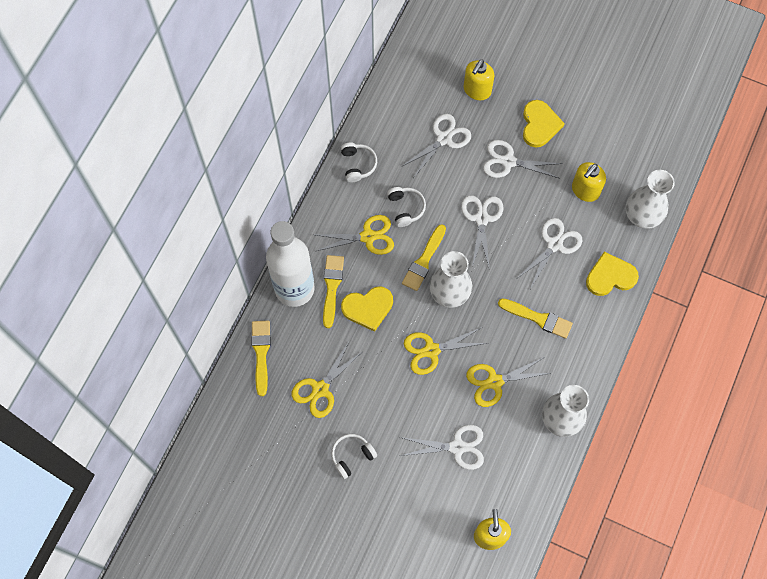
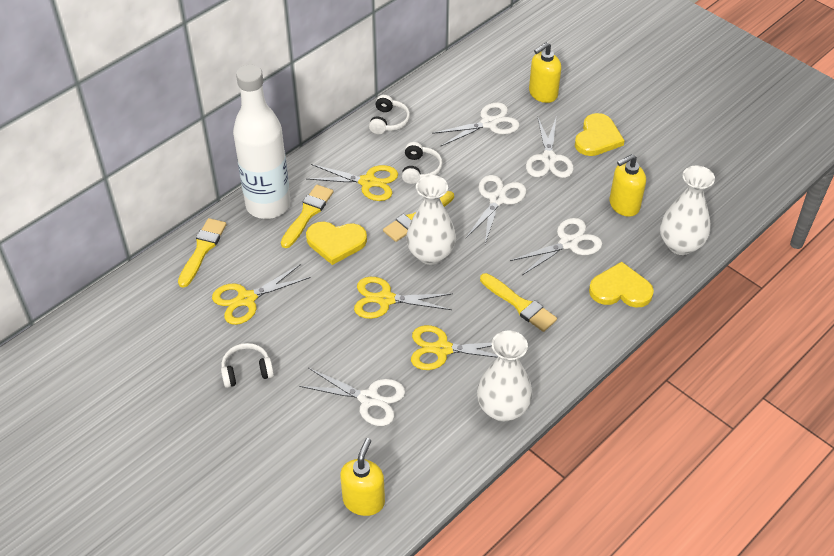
camera: 20 degrees right, 20 degrees down
white scissors [483,140,563,178] -> white scissors turned 120 degrees counterclockwise [526,118,574,178]

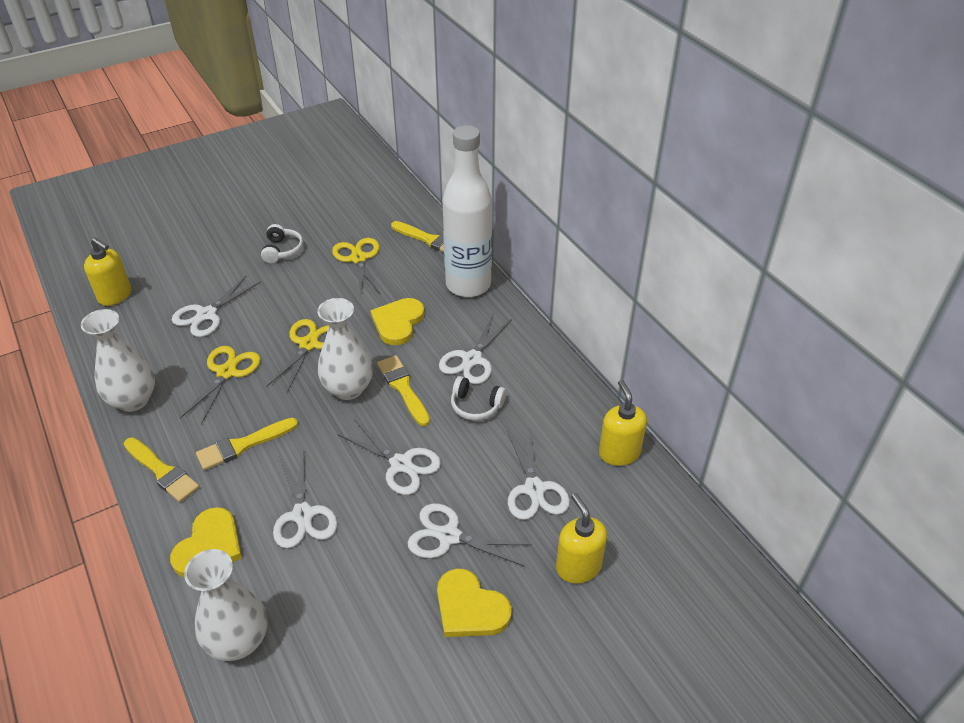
camera: 105 degrees right, 5 degrees down
yellow brush [281,184,333,248] -> yellow brush moved to [124,437,199,502]
yellow scissors [307,164,398,201] -> white scissors [439,315,512,384]
white headphones [369,95,410,134] -> none
yellow soap dispenser [609,154,646,217] -> yellow soap dispenser moved to [599,380,647,466]

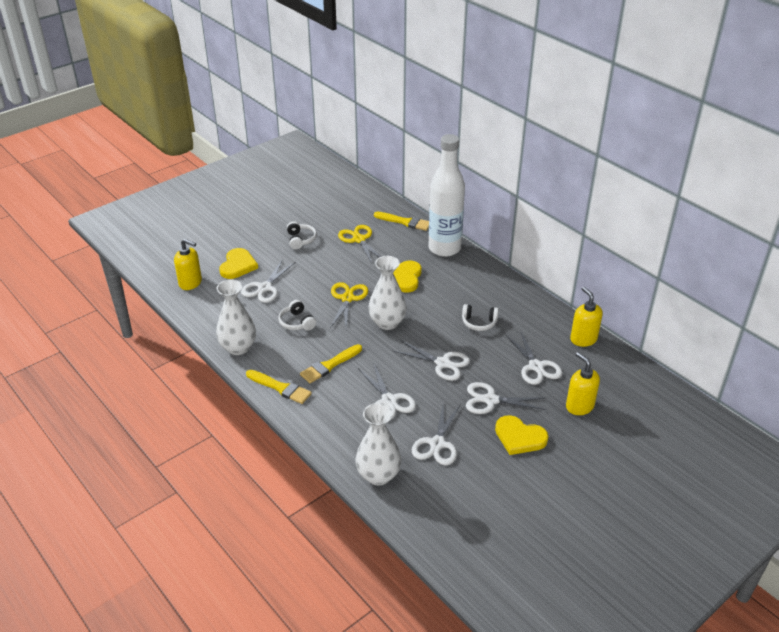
camera: 10 degrees left, 5 degrees down
yellow heart [170,507,242,577] -> yellow heart moved to [219,248,258,279]
yellow scissors [180,346,261,425] -> white headphones [278,300,316,331]
yellow brush [377,355,430,426] -> none
white scissors [439,315,512,384] -> white scissors moved to [412,405,460,465]

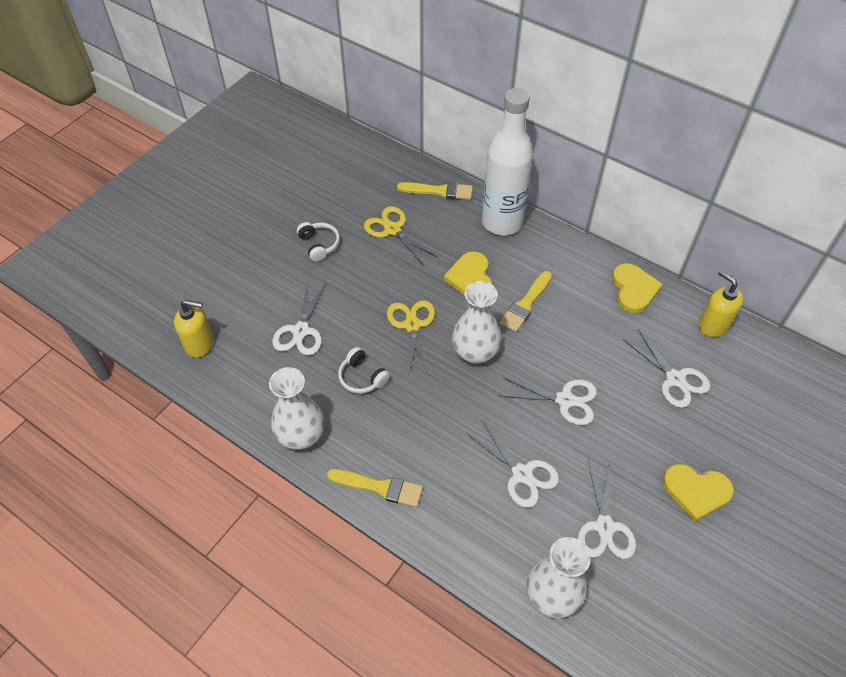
camera: 15 degrees left, 15 degrees up
yellow heart [219,248,258,279] -> yellow heart moved to [612,263,663,313]
yellow brush [300,344,362,383] -> yellow brush moved to [500,271,552,332]
white headphones [462,304,499,331] -> none
white scissors [466,382,546,414] -> none
yellow soap dispenser [566,352,600,415] -> none

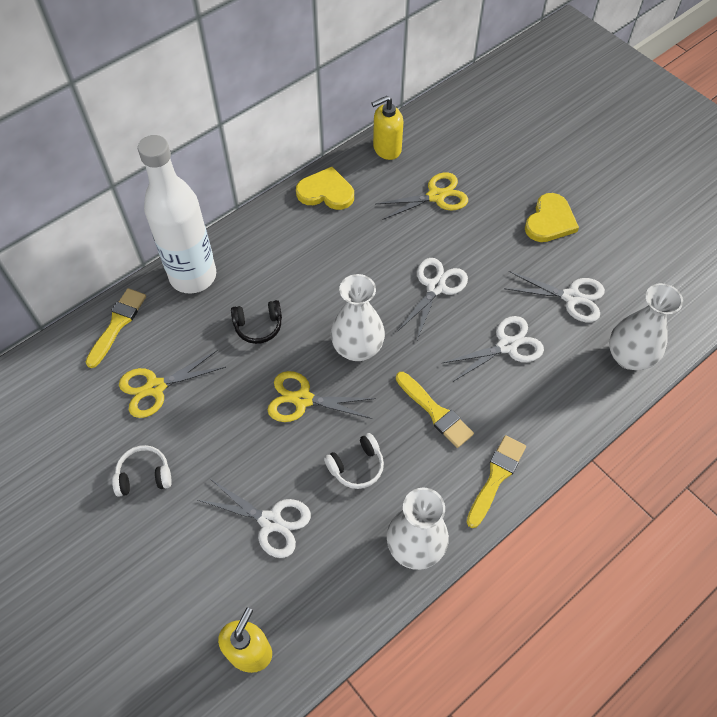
camera: 75 degrees left, 5 degrees up
yellow heart [444,252,492,295] -> black headphones [231,300,282,344]
yellow brush [500,271,552,332] -> yellow brush moved to [396,372,474,448]
white scissors [623,329,710,408] -> yellow scissors [376,172,468,220]

